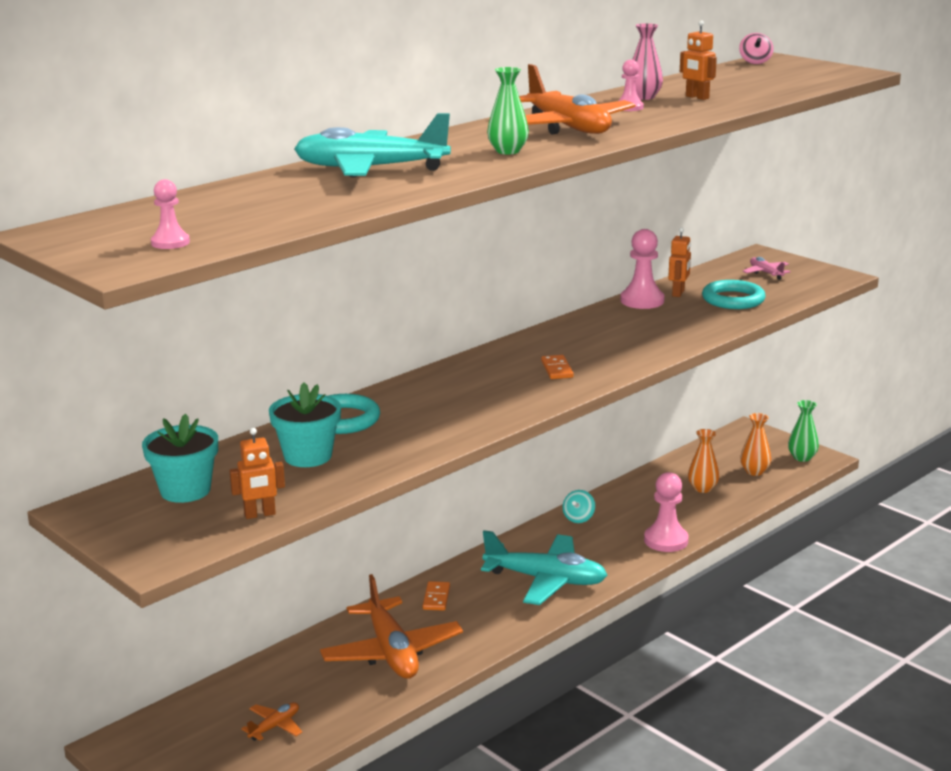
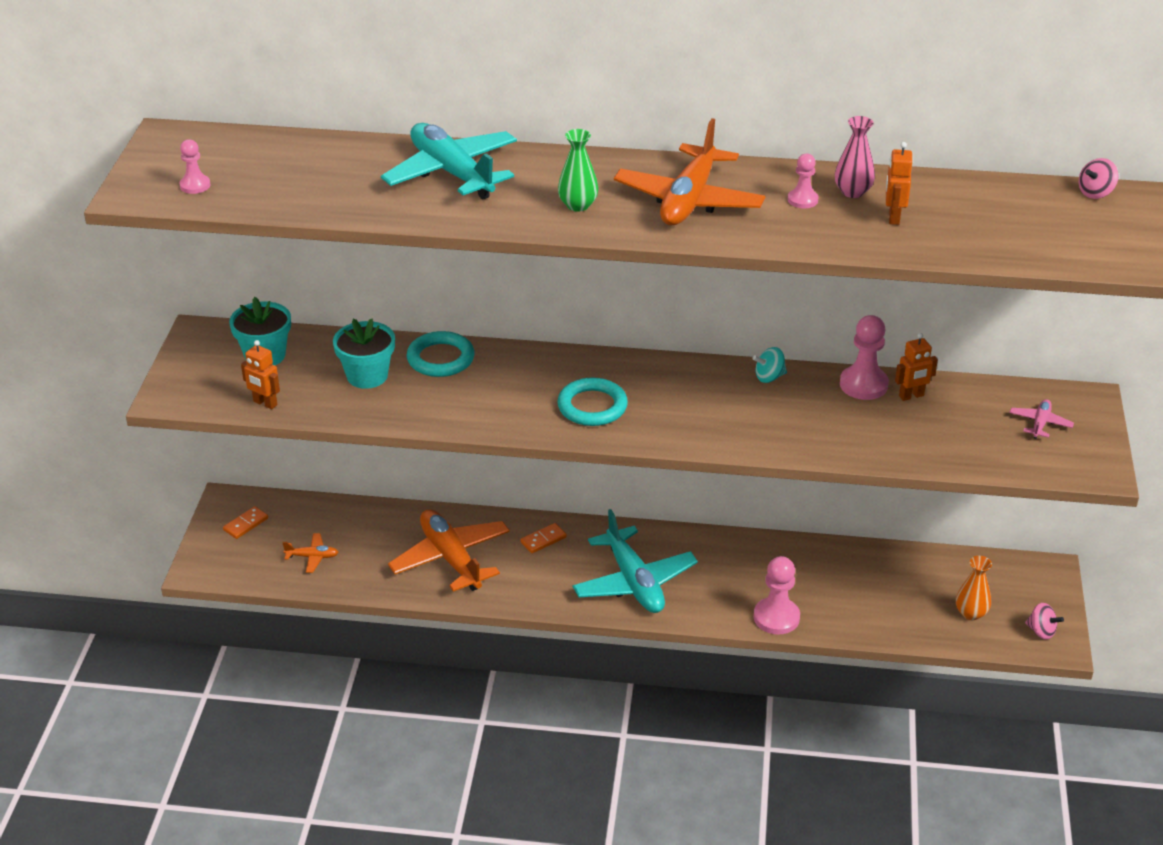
camera: 50 degrees right, 15 degrees up
orange plane [320,574,463,679] -> orange plane turned 120 degrees clockwise [388,509,510,592]
orange domino [541,355,574,379] -> orange domino moved to [223,506,268,539]
turquoise spinning top [562,490,595,523] -> turquoise spinning top moved to [753,347,787,383]
orange vase [688,429,720,493] -> none
turquoise ring [702,280,766,309] -> turquoise ring moved to [557,378,628,426]
green vase [788,400,819,462] -> pink spinning top [1025,603,1064,640]

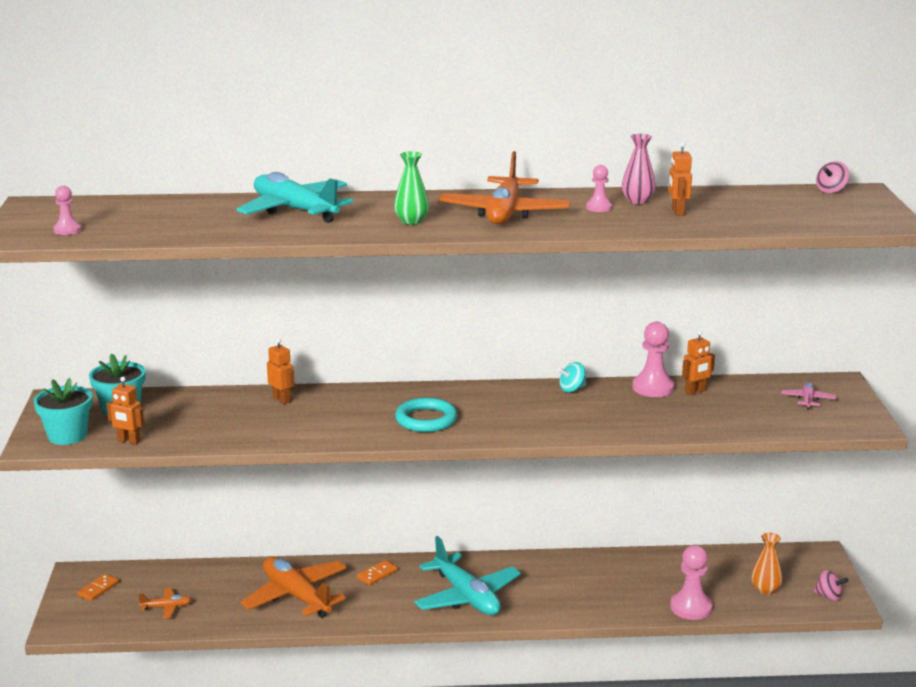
camera: 10 degrees left, 15 degrees down
turquoise flower pot [333,319,395,389] -> turquoise flower pot moved to [33,378,93,445]
turquoise ring [407,331,475,377] -> orange robot [267,338,295,404]
pink pawn [754,556,800,635] -> pink pawn moved to [670,545,713,620]

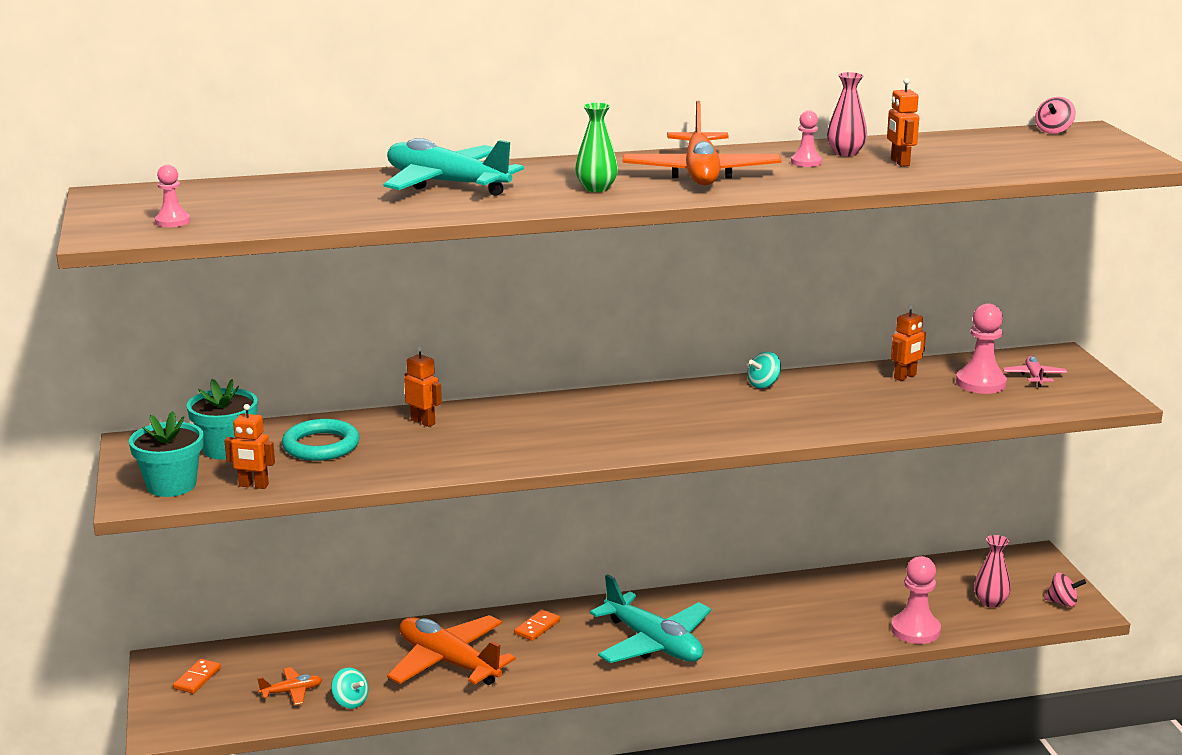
camera: 10 degrees left, 0 degrees up
turquoise ring [395,398,457,432] -> turquoise ring moved to [282,419,360,461]
pink pawn [632,322,675,397] -> pink pawn moved to [956,303,1007,394]
orange vase [751,533,783,595] -> pink vase [974,535,1011,608]
none -> turquoise spinning top [331,668,369,709]

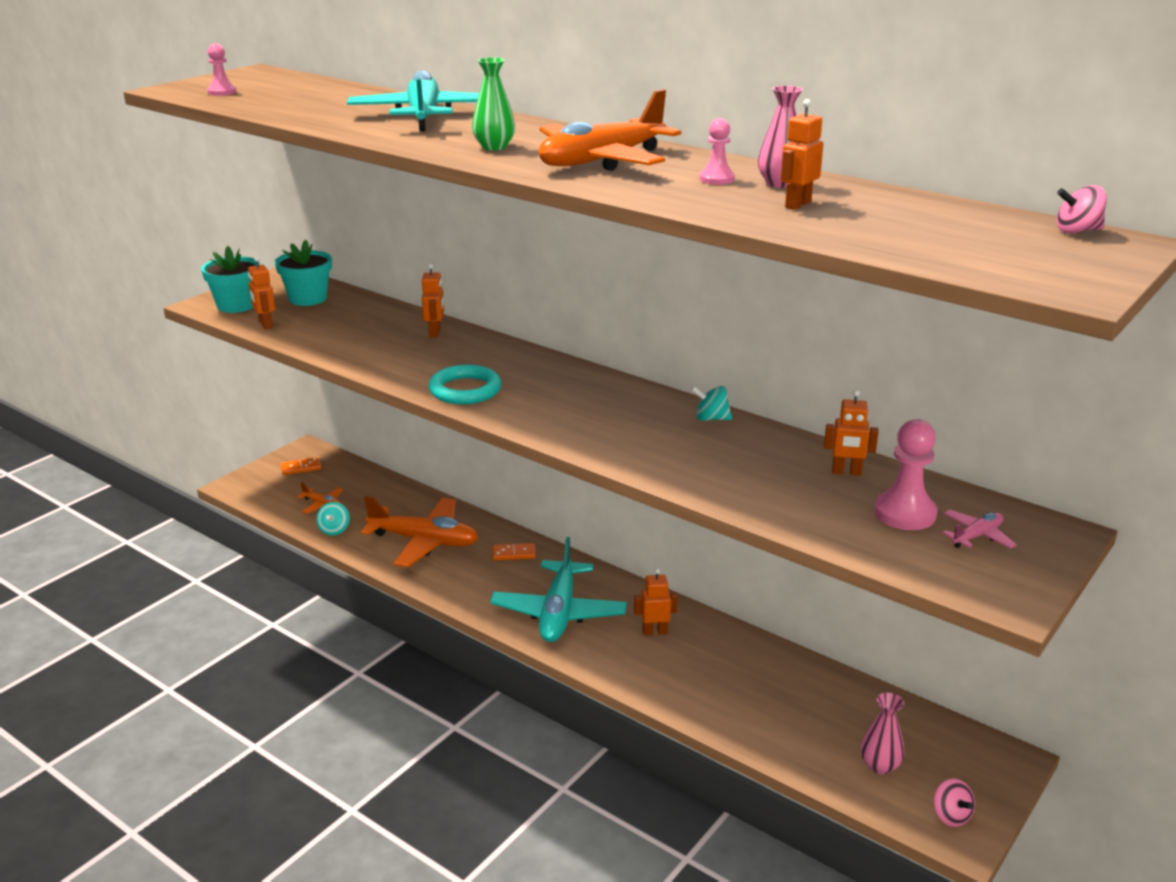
camera: 50 degrees right, 5 degrees up
turquoise ring [282,419,360,461] -> turquoise ring moved to [429,365,502,404]
orange plane [387,615,516,685] -> orange plane turned 105 degrees clockwise [361,496,479,567]
pink pawn [891,556,941,644] -> none
none -> orange robot [634,568,678,636]

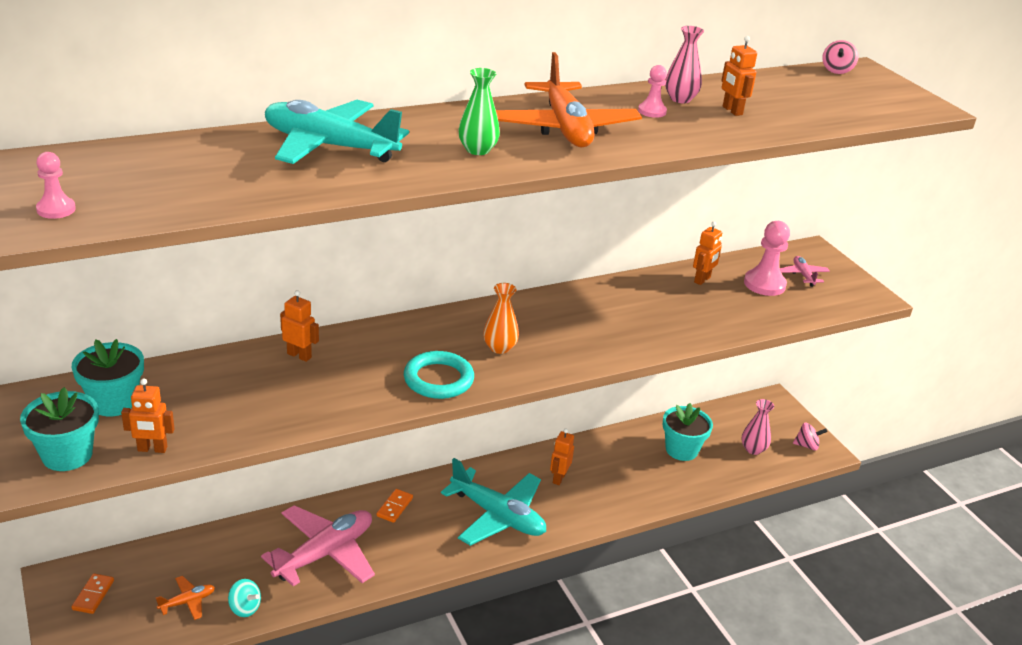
camera: 65 degrees left, 5 degrees up
orange plane [361,496,479,567] -> pink plane [261,505,375,586]
turquoise spinning top [691,386,732,421] -> none
none -> orange vase [483,283,519,354]
none -> turquoise flower pot [662,403,713,461]

